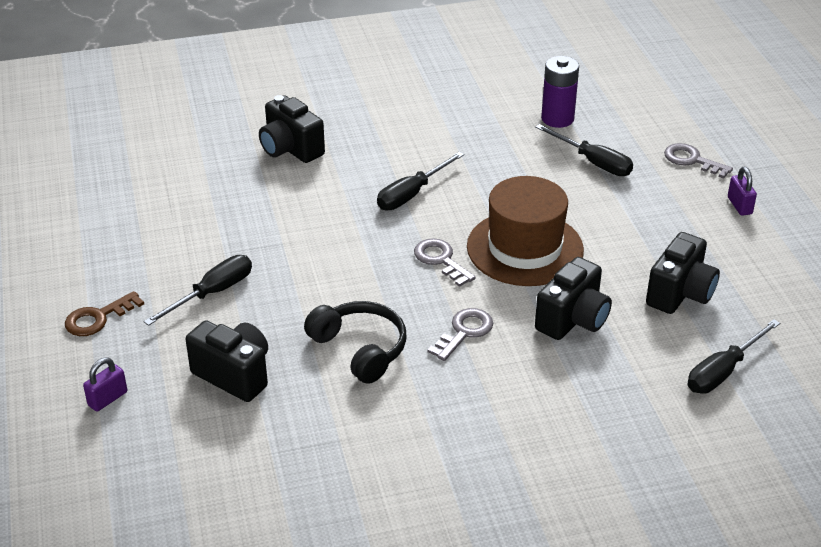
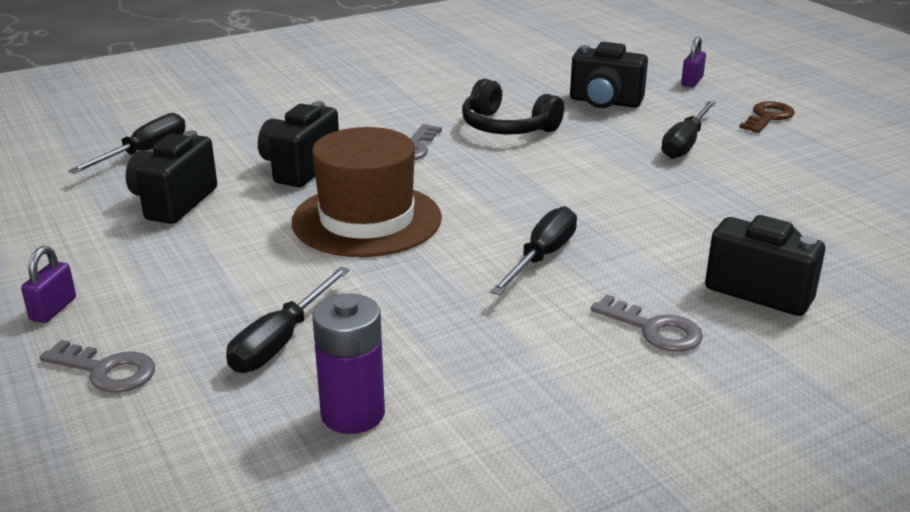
camera: 165 degrees right, 10 degrees down
grey key [414,238,476,287] -> grey key moved to [591,294,703,352]
black screwdriver [535,124,633,176] -> black screwdriver turned 90 degrees counterclockwise [226,267,350,373]
purple padlock [728,167,757,216] -> purple padlock turned 45 degrees clockwise [21,246,76,323]

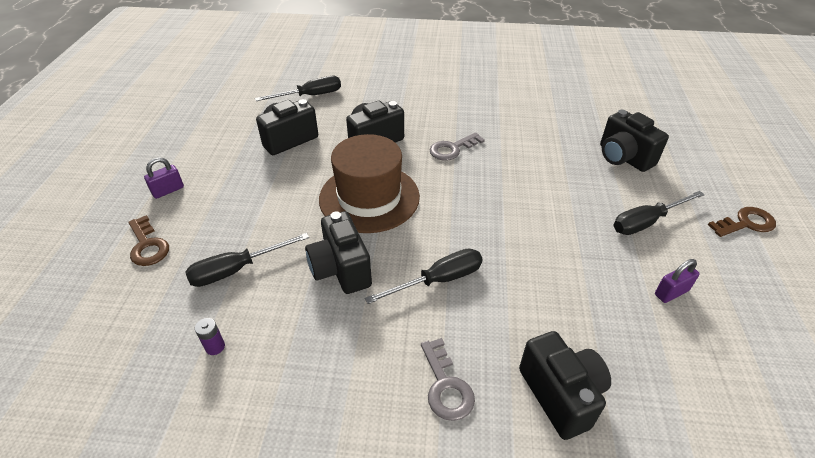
camera: 35 degrees right, 15 degrees up
grey key [39,340,155,393] -> brown key [128,215,169,266]
purple battery [312,294,385,434] -> purple battery [195,318,225,355], size x0.46
black headphones [462,79,564,134] -> none
purple padlock [681,37,706,87] -> purple padlock moved to [655,259,700,303]
none -> black camera [305,211,372,294]

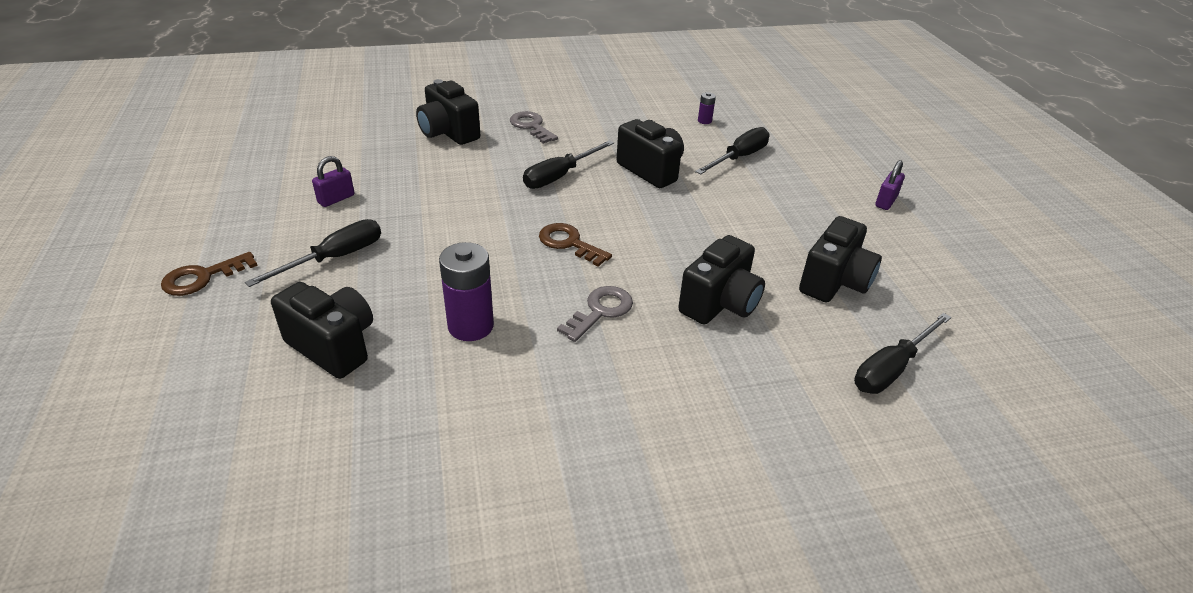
camera: 160 degrees right, 5 degrees down
brown key [128,215,169,266] -> brown key moved to [539,223,612,267]
brown hat [319,134,420,233] -> none
none -> purple battery [439,242,494,341]

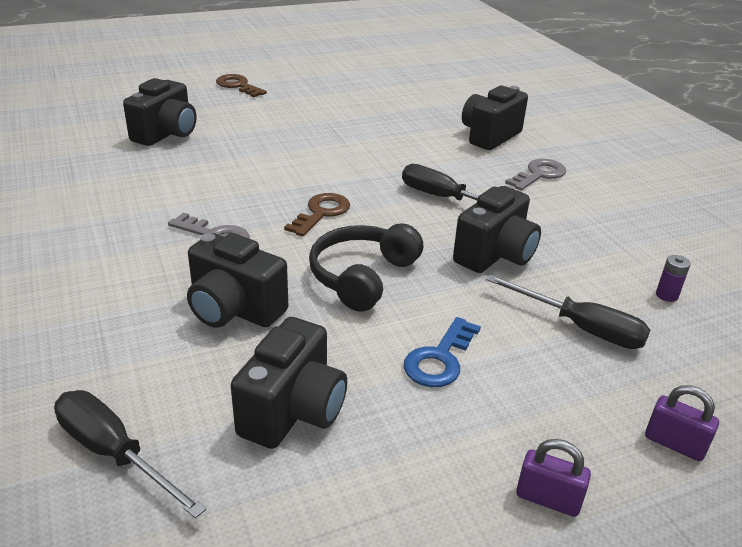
camera: 80 degrees right, 5 degrees down
black screwdriver [245,219,381,287] -> none
purple padlock [312,156,355,207] -> purple padlock moved to [645,385,719,461]
purple battery [439,242,494,341] -> none
black camera [799,216,882,302] -> black camera turned 90 degrees counterclockwise [231,317,347,449]
none -> black headphones [309,223,423,312]
none -> blue key [403,317,481,387]

